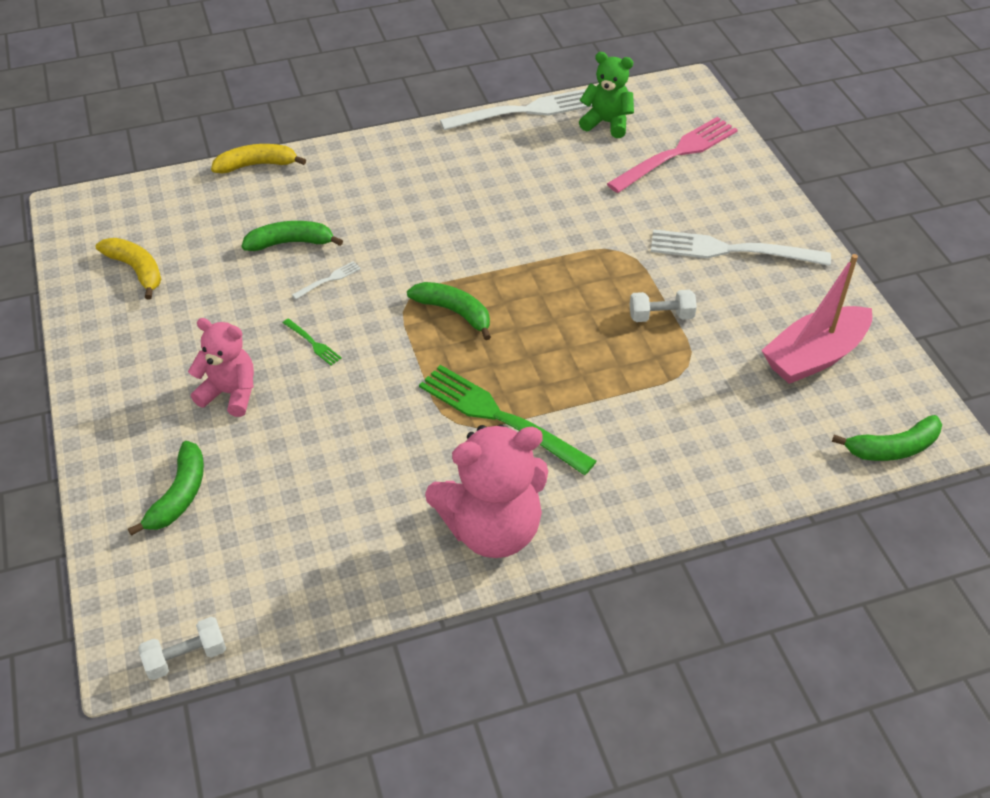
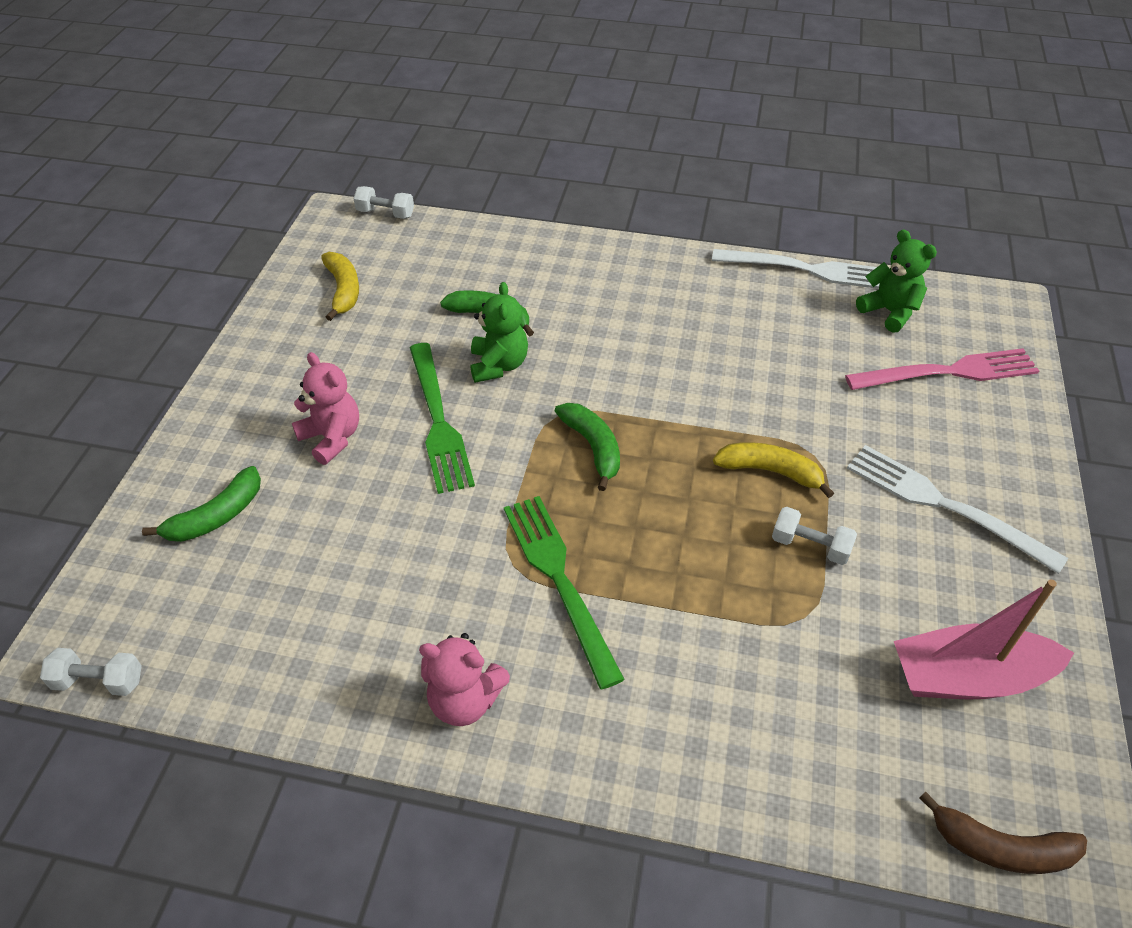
camera: 30 degrees right, 0 degrees up
yellow banana [211,144,306,173] -> yellow banana moved to [713,442,834,498]
green fork [283,319,342,366] -> green fork [410,343,475,494], size x2.40
white fork [292,261,361,299] -> green teddy bear [470,282,528,383]
pink teddy bear [425,425,548,558] -> pink teddy bear [419,633,510,726], size x0.61
green banana [832,415,942,461] -> brown banana [919,792,1087,874]
none -> white dumbbell [353,186,414,219]

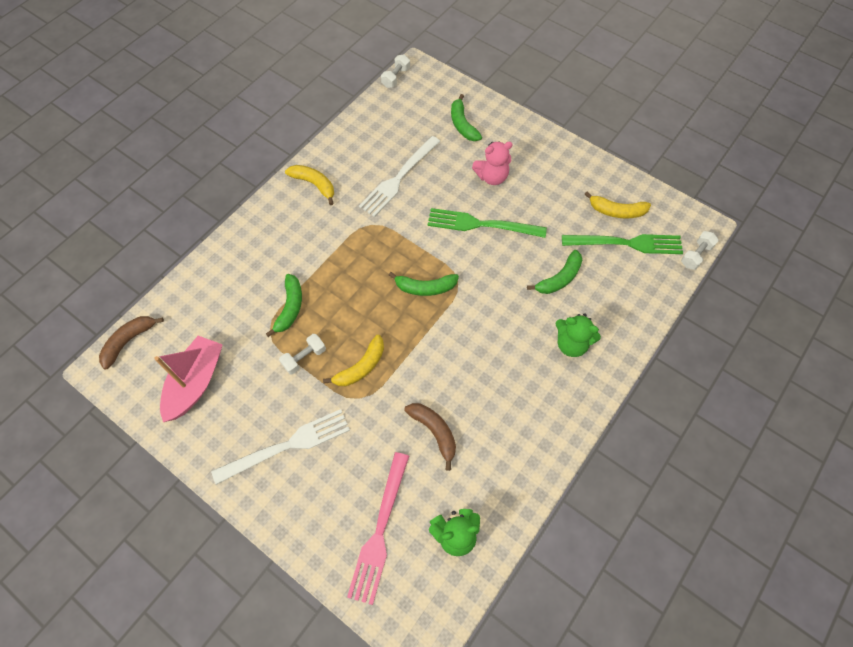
camera: 115 degrees right, 15 degrees up
pink teddy bear [419,633,510,726] -> yellow banana [285,165,334,205]
green teddy bear [470,282,528,383] -> green teddy bear moved to [555,313,601,357]
green fork [504,496,625,689] -> green fork moved to [562,234,683,254]
white fork [712,249,880,289] -> white fork moved to [359,136,441,217]
none -> green banana [266,274,302,337]
none -> brown banana [404,403,456,471]

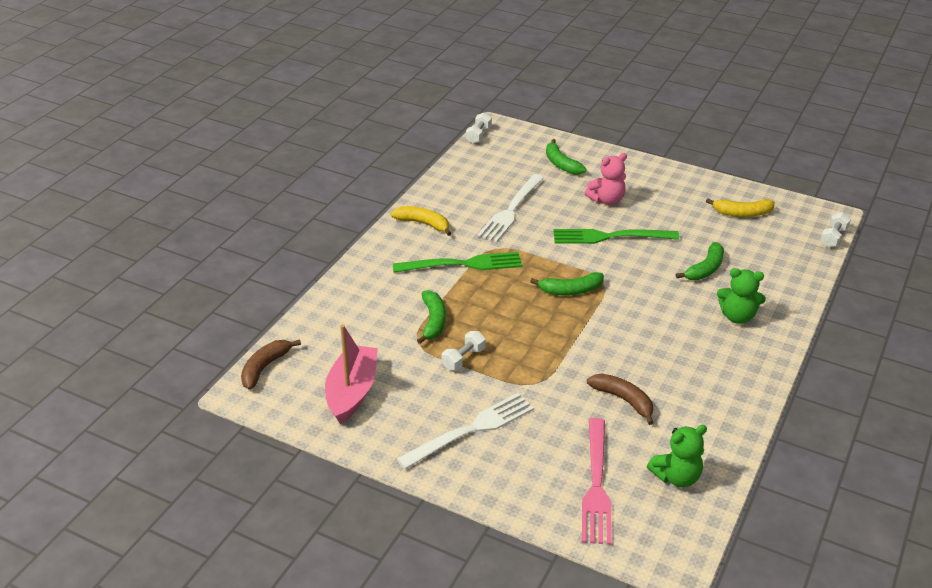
camera: 10 degrees left, 25 degrees down
yellow banana [323,335,384,386] -> none
green fork [562,234,683,254] -> green fork moved to [393,252,522,273]

